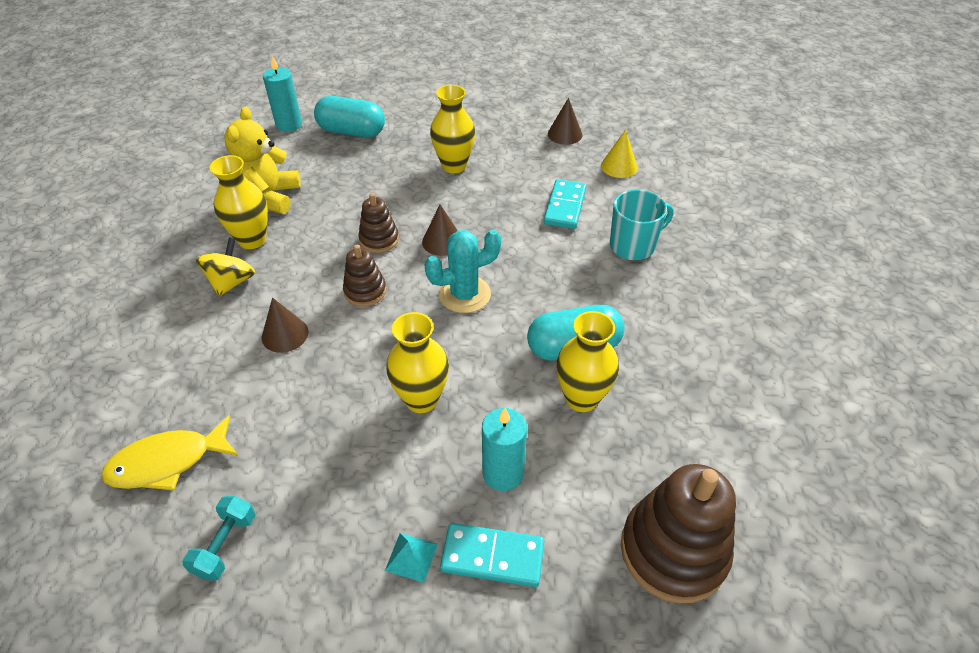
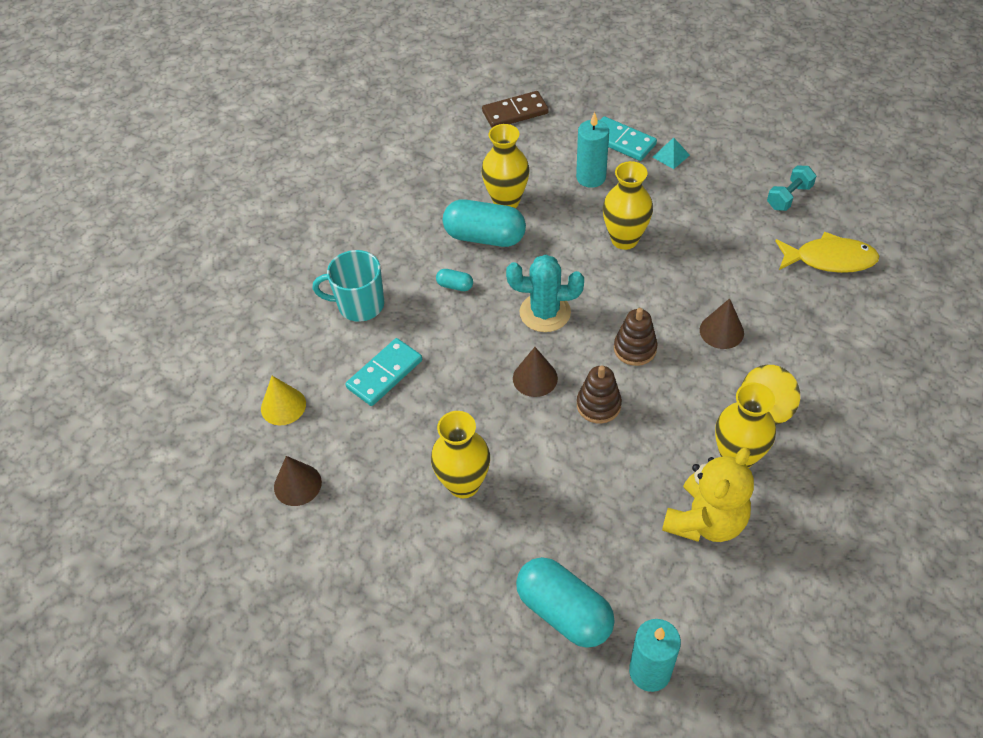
camera: 150 degrees left, 5 degrees up
brown stacking toy [621,464,736,603] -> brown domino [482,91,549,128]
none -> turquoise capsule [436,269,473,291]

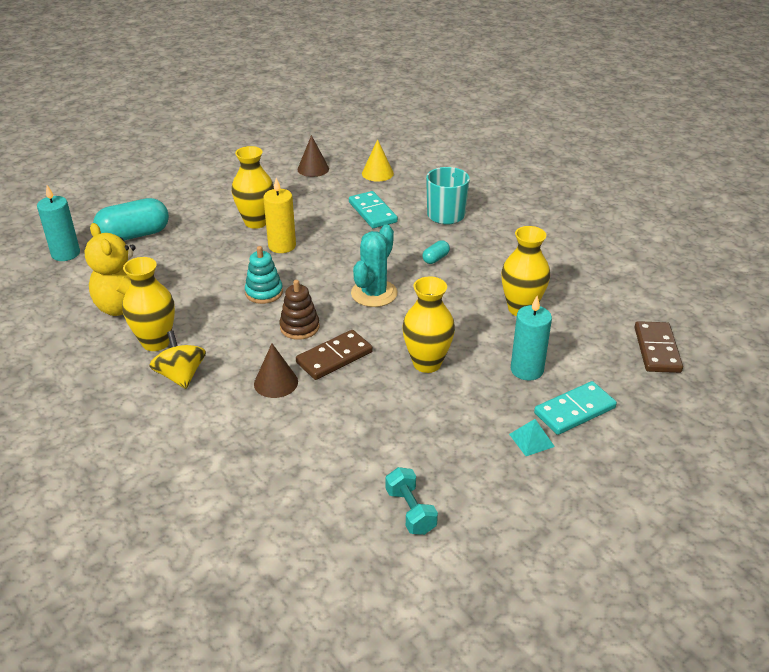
camera: 110 degrees right, 15 degrees down
turquoise capsule [443,200,526,247] -> none
brown cone [513,347,558,397] -> none
brown stacking toy [577,365,622,424] -> turquoise stacking toy [245,246,283,304]
yellow fish [775,232,879,273] -> none
none -> yellow candle [263,178,296,253]
none -> brown domino [296,330,373,380]

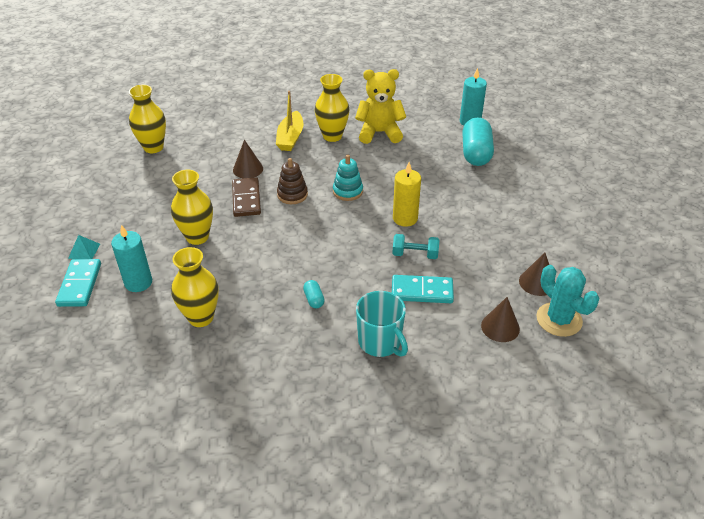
camera: 120 degrees right, 5 degrees up
yellow spinning top [149,331,206,389] -> yellow boat [276,91,304,151]
yellow vase [232,146,274,229] -> yellow vase moved to [129,85,166,153]
turquoise cactus [351,225,398,307] -> turquoise cactus moved to [537,265,599,337]
yellow cone [362,139,394,182] -> brown cone [481,297,520,342]
turquoise dumbbell [386,467,438,535] -> turquoise dumbbell moved to [392,234,439,259]
brown domino [635,321,683,373] -> none

